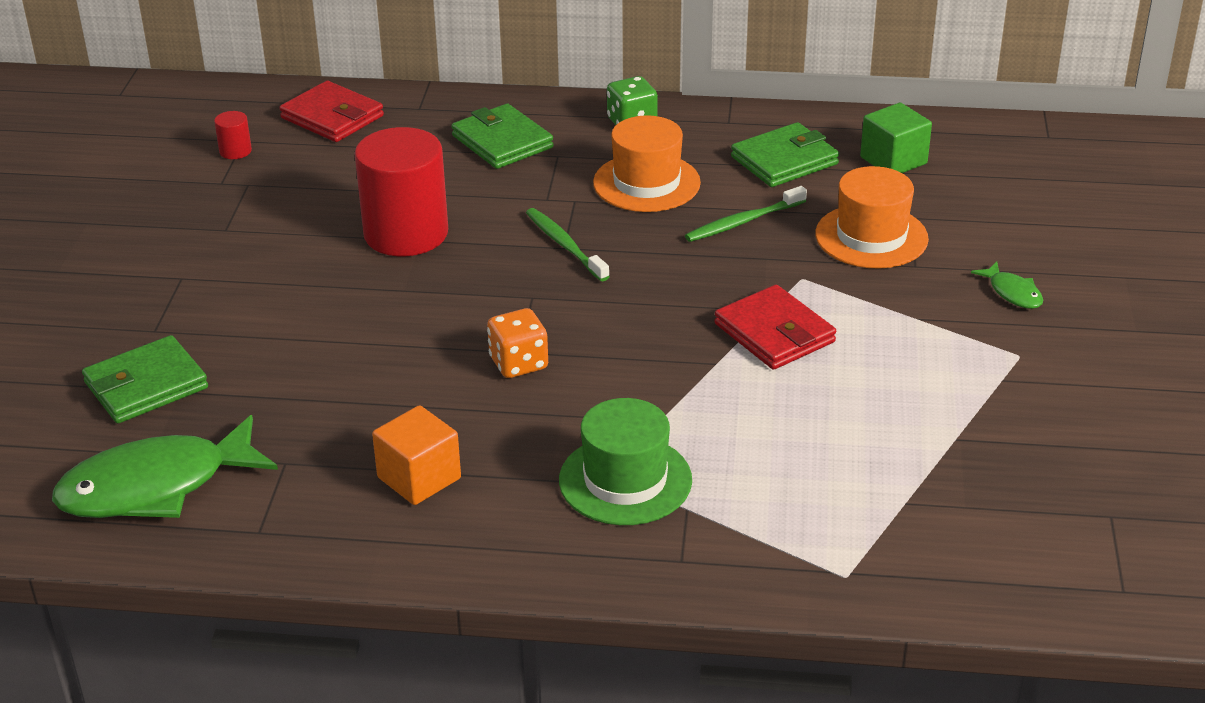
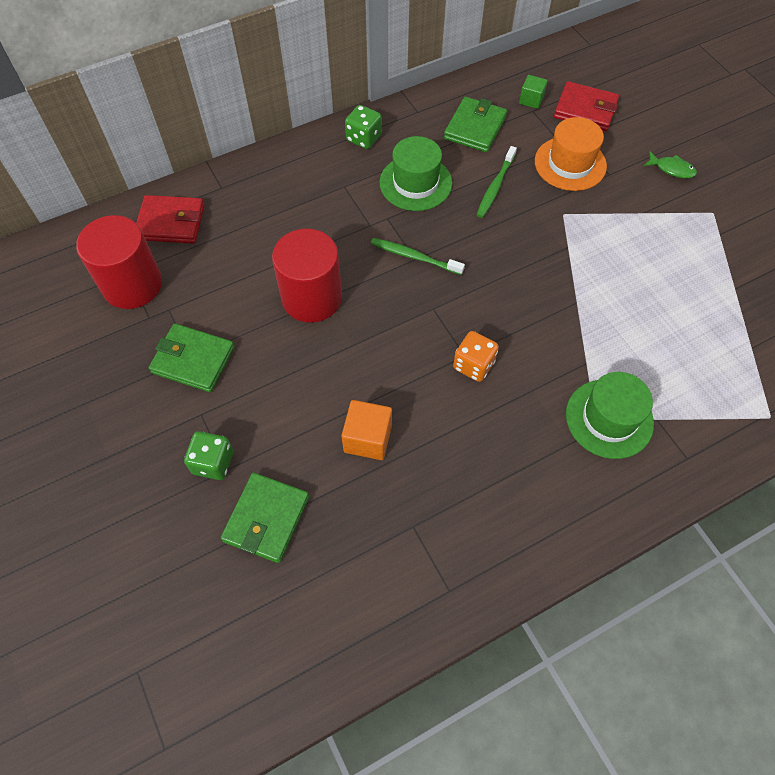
camera: 35 degrees left, 25 degrees up
green fish [52,415,278,518] -> none
red cylinder [214,111,252,159] -> red cylinder [76,215,162,309], size x2.46
orange cube [372,405,461,505] -> orange cube moved to [342,400,392,460]
green wallet [452,104,553,169] -> green wallet moved to [149,323,235,392]
orange hat [593,115,701,212] -> green hat [379,136,452,211]
red wallet [714,285,836,370] -> red wallet moved to [554,81,619,131]
green cube [860,103,932,173] -> green cube [519,75,548,109], size x0.65
none -> green dice [184,431,233,480]

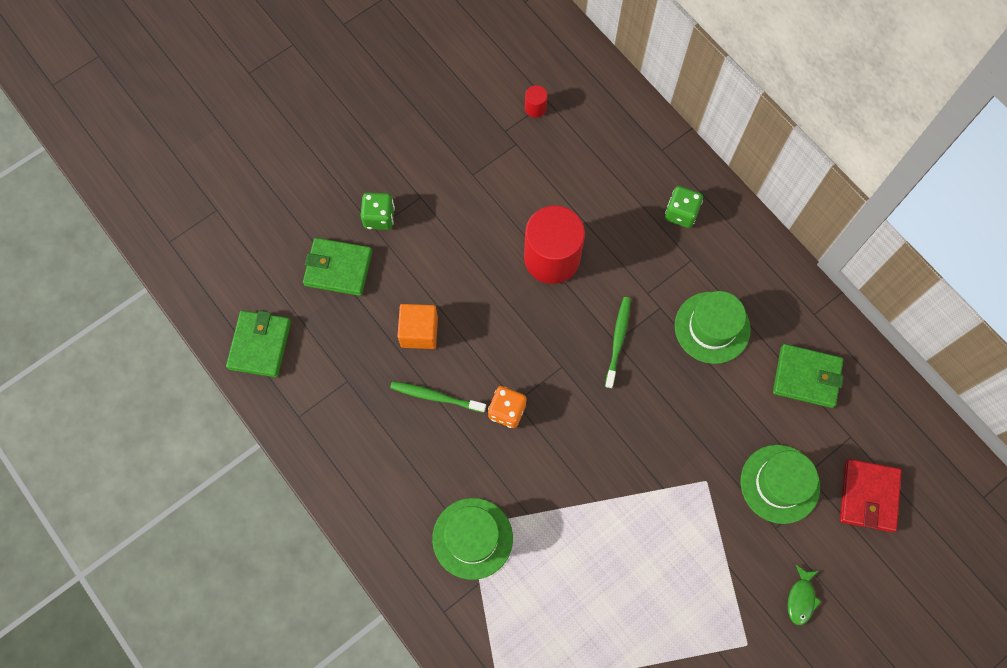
camera: 80 degrees right, 10 degrees up
red cylinder [76,215,162,309] -> red cylinder [525,85,548,118], size x0.41
red wallet [136,195,205,244] -> none
green wallet [149,323,235,392] -> green wallet moved to [226,310,291,377]
green dice [345,105,382,149] -> green dice moved to [665,186,703,228]
green toothbrush [477,146,517,218] -> green toothbrush moved to [390,381,486,413]
green cube [519,75,548,109] -> none
orange hat [535,117,607,191] -> green hat [741,445,820,524]

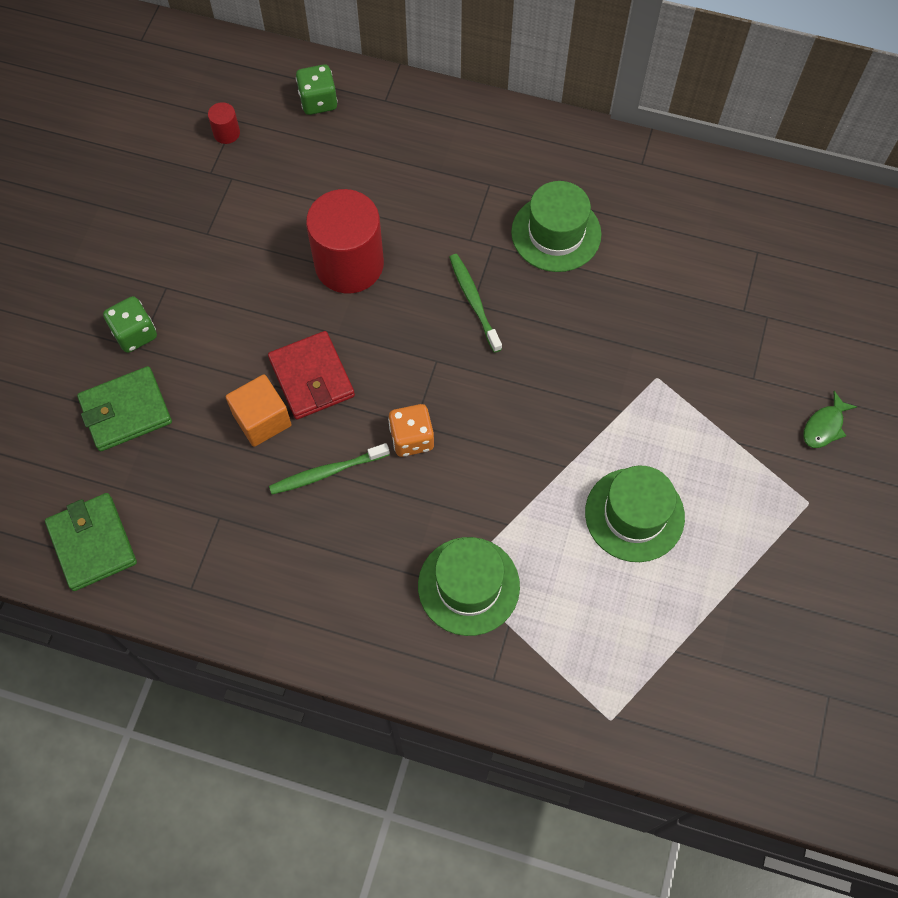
camera: 35 degrees left, 5 degrees down
green dice [665,186,703,228] -> green dice moved to [296,64,338,115]
green hat [741,445,820,524] -> green hat moved to [585,465,685,562]
green wallet [773,344,844,408] -> none
green fish [787,564,822,625] -> green fish turned 60 degrees clockwise [803,391,857,448]
red wallet [840,459,901,532] -> red wallet moved to [268,331,355,419]

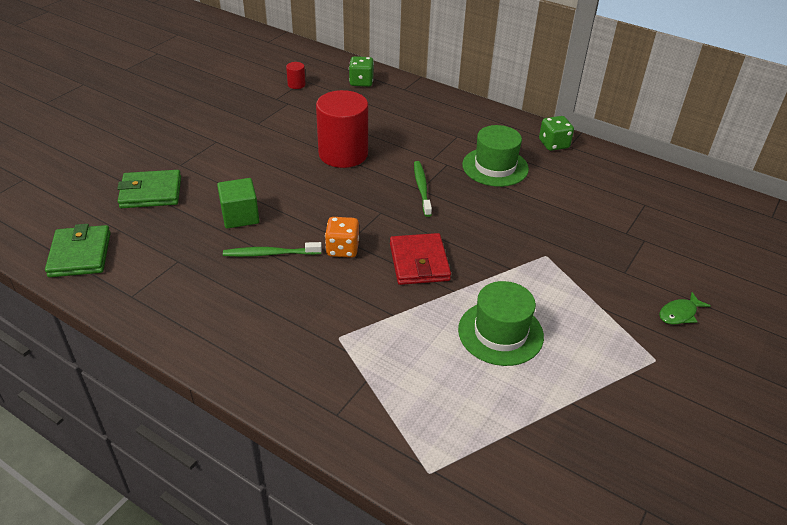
camera: 15 degrees right, 25 degrees down
green dice [103,296,157,353] -> green dice moved to [539,116,574,151]
orange cube [226,374,292,447] -> green cube [217,178,259,229]
red wallet [268,331,355,419] -> red wallet moved to [390,233,451,285]
green hat [418,537,520,636] -> none

